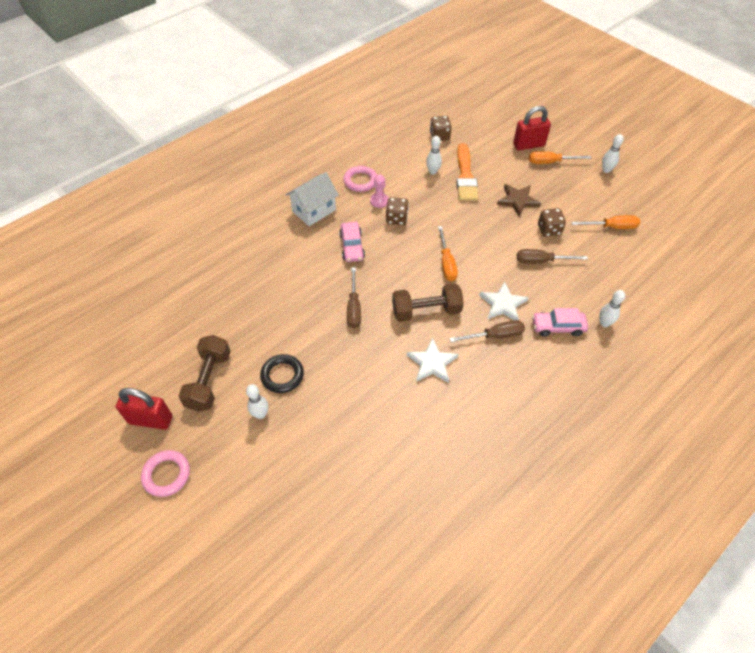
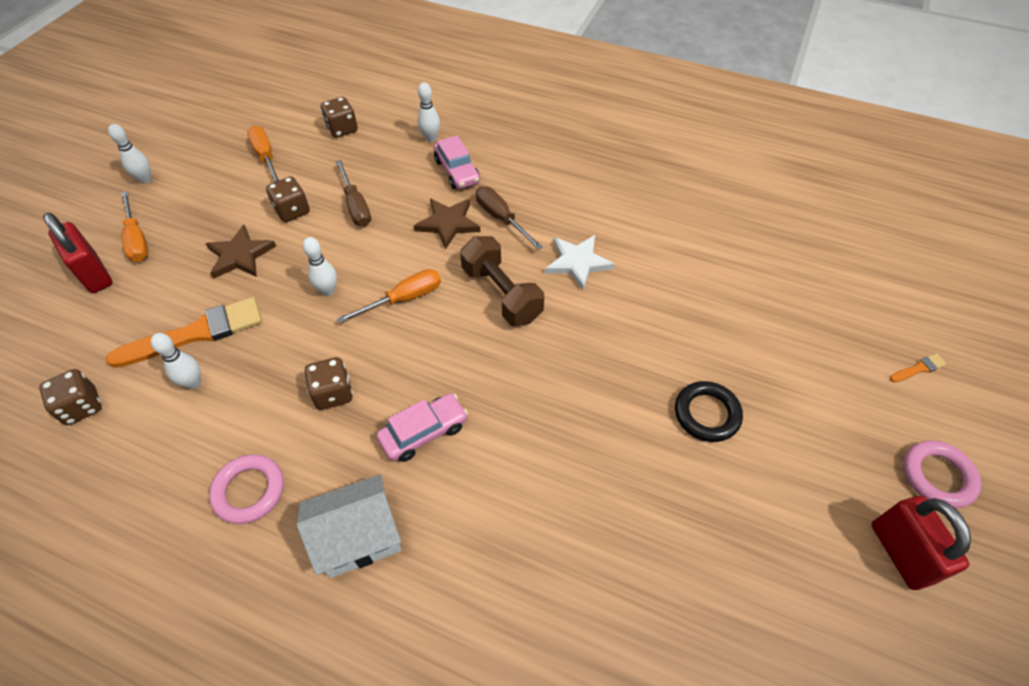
camera: 115 degrees left, 0 degrees up
brown dumbbell [179,335,231,412] -> none
white bowling pin [246,384,269,419] -> white bowling pin moved to [303,237,337,296]
white house [286,172,339,226] -> white house turned 45 degrees counterclockwise [297,474,401,578]
brown screwdriver [347,267,361,329] -> none
pink pawn [370,174,389,208] -> none
white star [479,281,529,320] -> brown star [414,199,480,249]
none -> brown dice [321,97,358,138]
none -> orange brush [889,353,947,382]

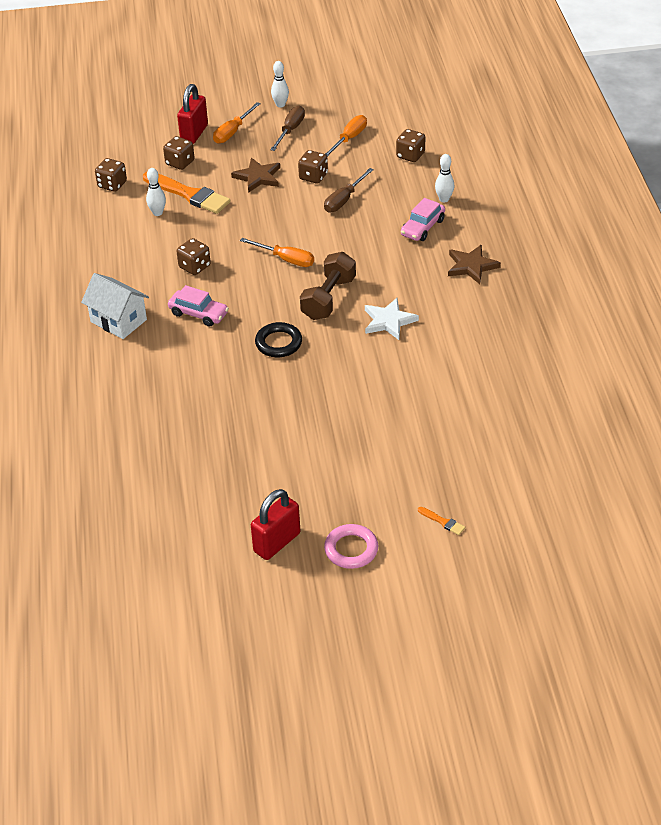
camera: 60 degrees right, 10 degrees down
pink ring [209,454,284,524] -> none
white bowling pin [303,237,337,296] -> none
brown star [414,199,480,249] -> brown star moved to [448,245,501,284]
brown screwdriver [476,186,543,250] -> brown screwdriver moved to [270,106,305,151]
black ring [675,381,743,442] -> black ring moved to [255,322,302,357]
none -> brown dice [163,136,195,170]

